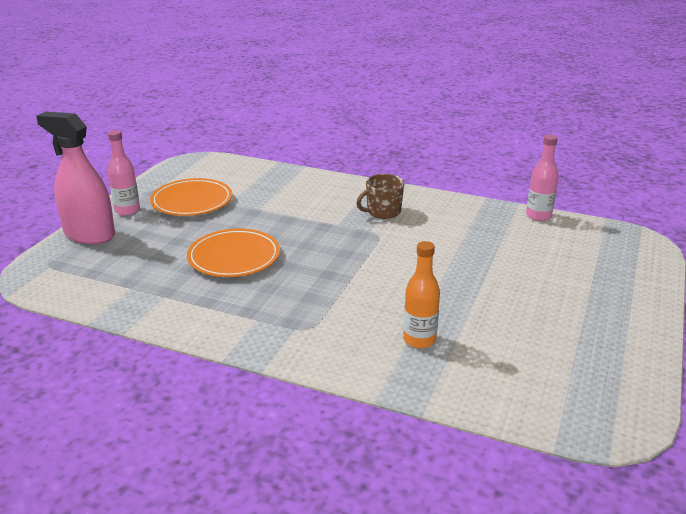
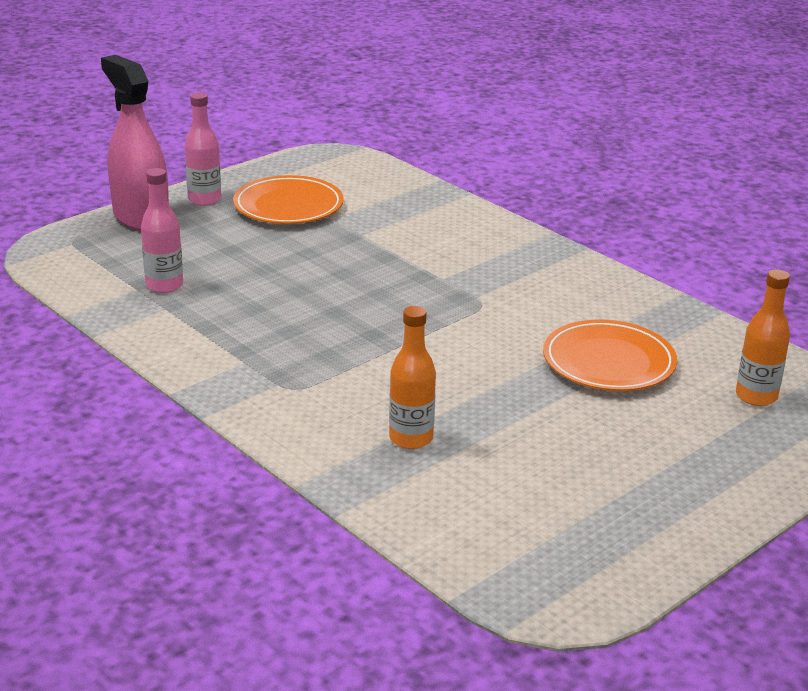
camera: 25 degrees right, 0 degrees up
orange plate [187,229,280,277] -> orange plate moved to [543,320,677,391]
brown mug [356,174,404,219] -> none
pink bottle [526,134,559,221] -> pink bottle moved to [141,168,183,293]
none -> orange bottle [736,269,790,406]

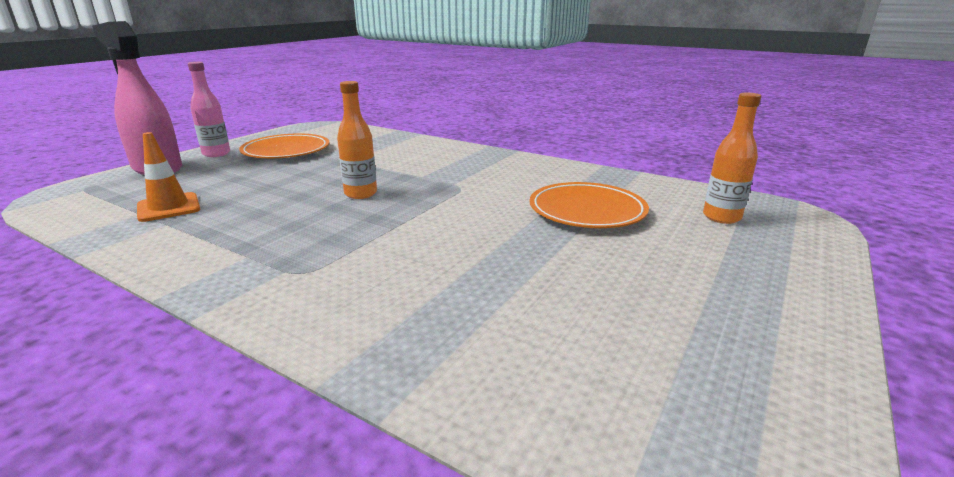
camera: 15 degrees left, 5 degrees down
pink bottle [141,168,183,293] -> orange traffic cone [137,132,200,222]
orange bottle [389,306,436,449] -> orange bottle moved to [337,81,377,199]

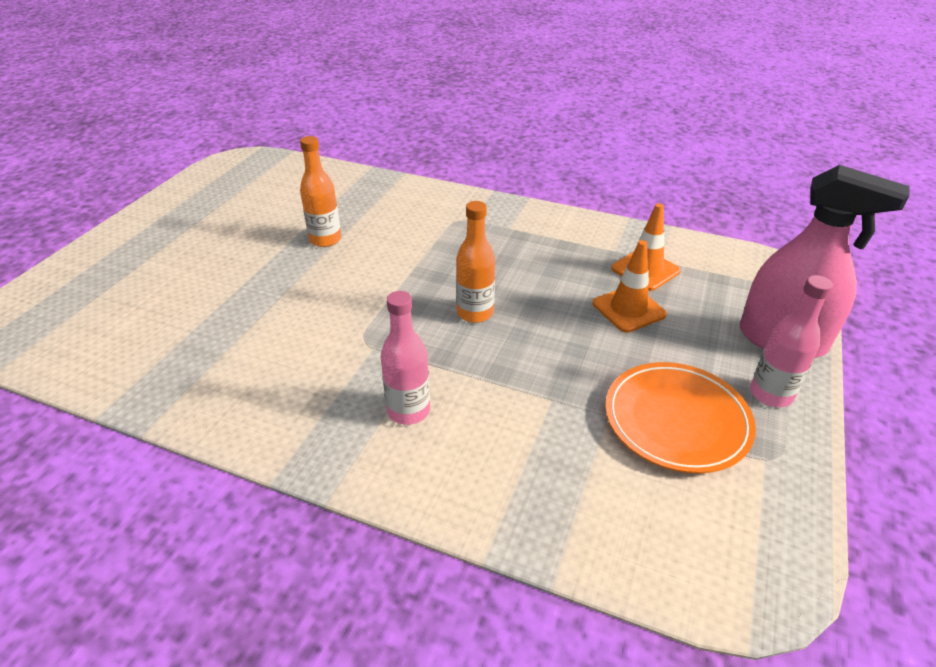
camera: 170 degrees right, 15 degrees up
orange plate [530,182,649,228] -> none
orange bottle [703,92,761,224] -> orange bottle moved to [300,136,341,247]
none -> pink bottle [381,291,430,425]
none -> orange traffic cone [593,240,667,333]

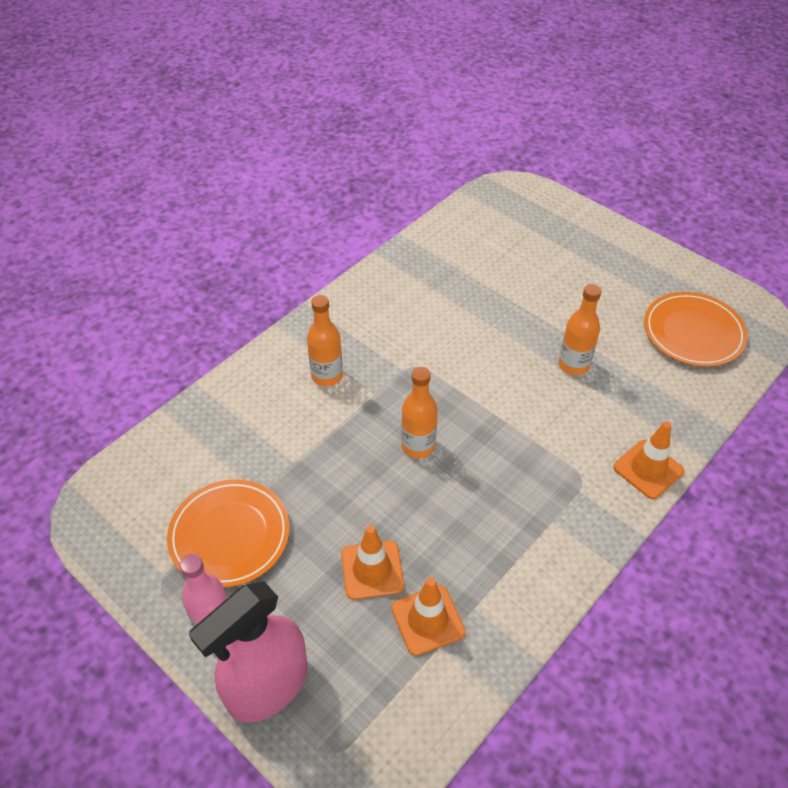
camera: 110 degrees right, 10 degrees up
pink bottle [381,291,430,425] -> orange bottle [307,295,343,387]
none -> orange traffic cone [613,421,684,499]
none -> orange plate [644,292,748,367]

